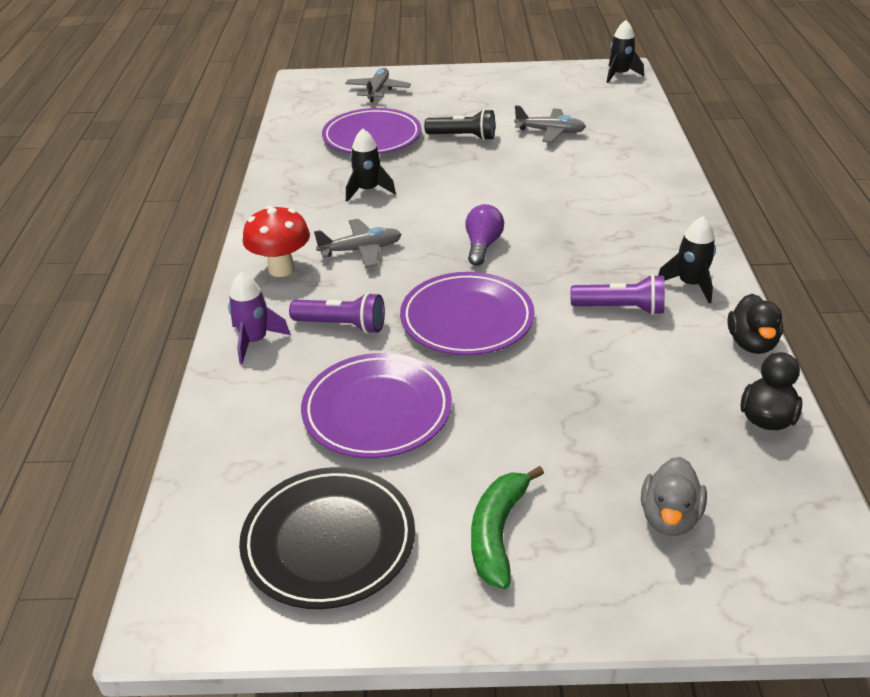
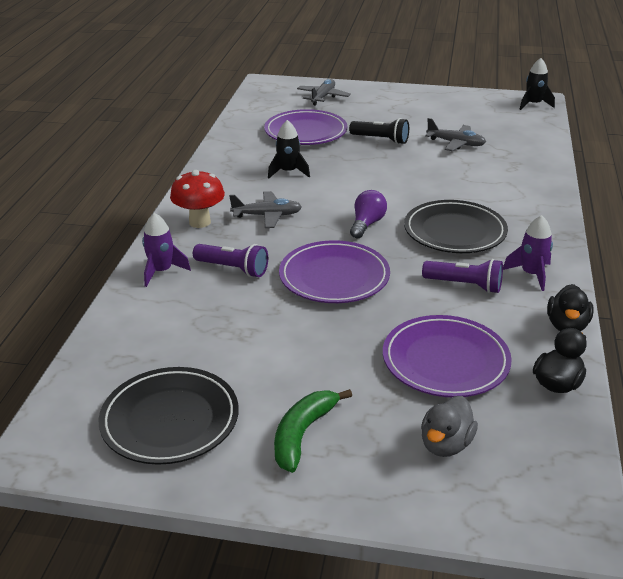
camera: 10 degrees right, 5 degrees down
purple plate [301,353,452,458] -> purple plate moved to [383,315,512,397]
black rocket [658,216,716,303] -> purple rocket [503,215,553,291]
none -> black plate [404,200,508,253]

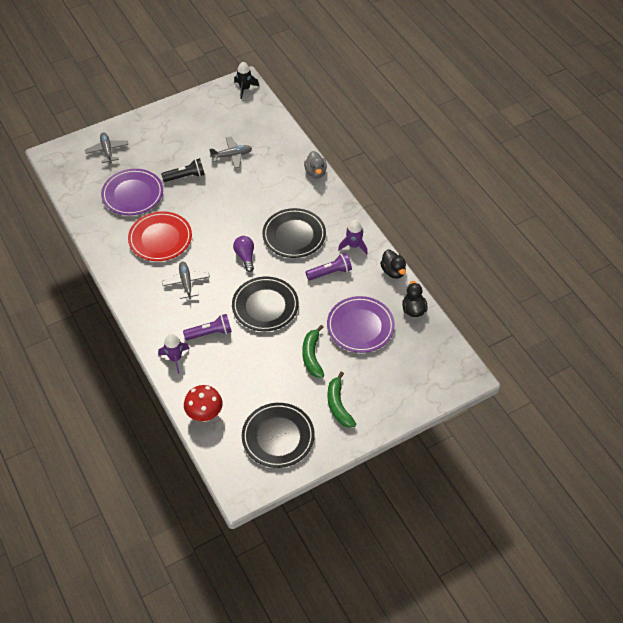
camera: 40 degrees left, 20 degrees up
red mushroom [170,170,225,228] -> red mushroom moved to [184,385,223,422]
grey plane [229,191,302,228] -> grey plane turned 60 degrees counterclockwise [162,262,210,299]
black rocket [268,120,310,179] -> red plate [128,211,192,261]
purple plate [279,240,390,303] -> black plate [232,277,299,331]
grey duck [421,396,478,457] -> grey duck moved to [304,151,327,178]
none -> green banana [302,325,324,378]

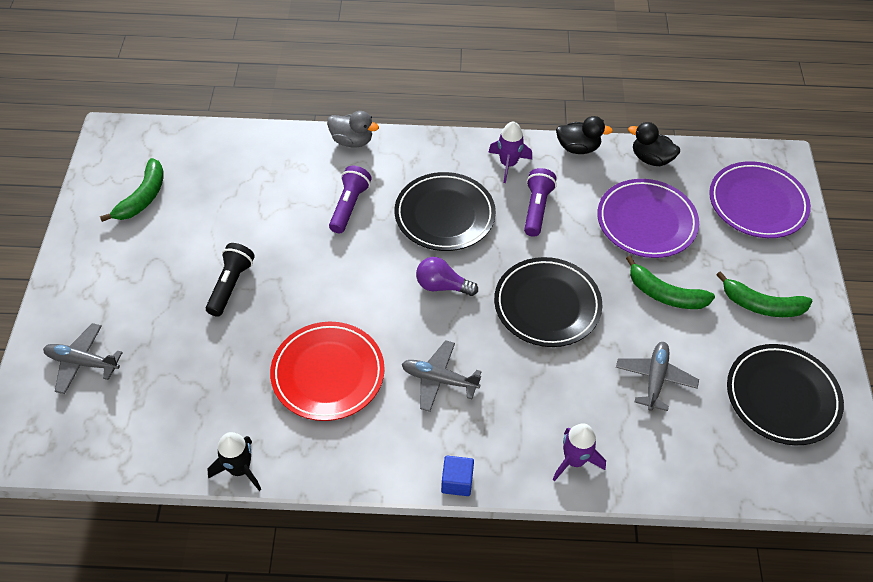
camera: 60 degrees left, 0 degrees up
purple plate [101,169,163,215] -> purple plate moved to [709,161,811,238]
purple flashlight [183,314,232,340] -> purple flashlight moved to [329,166,372,233]
red mushroom [184,385,223,422] -> none
grey plane [209,137,252,168] -> grey plane moved to [616,342,699,411]
black rocket [234,62,259,99] -> black rocket moved to [207,432,261,491]
none -> green banana [100,158,164,222]
none -> blue cube [441,456,474,496]

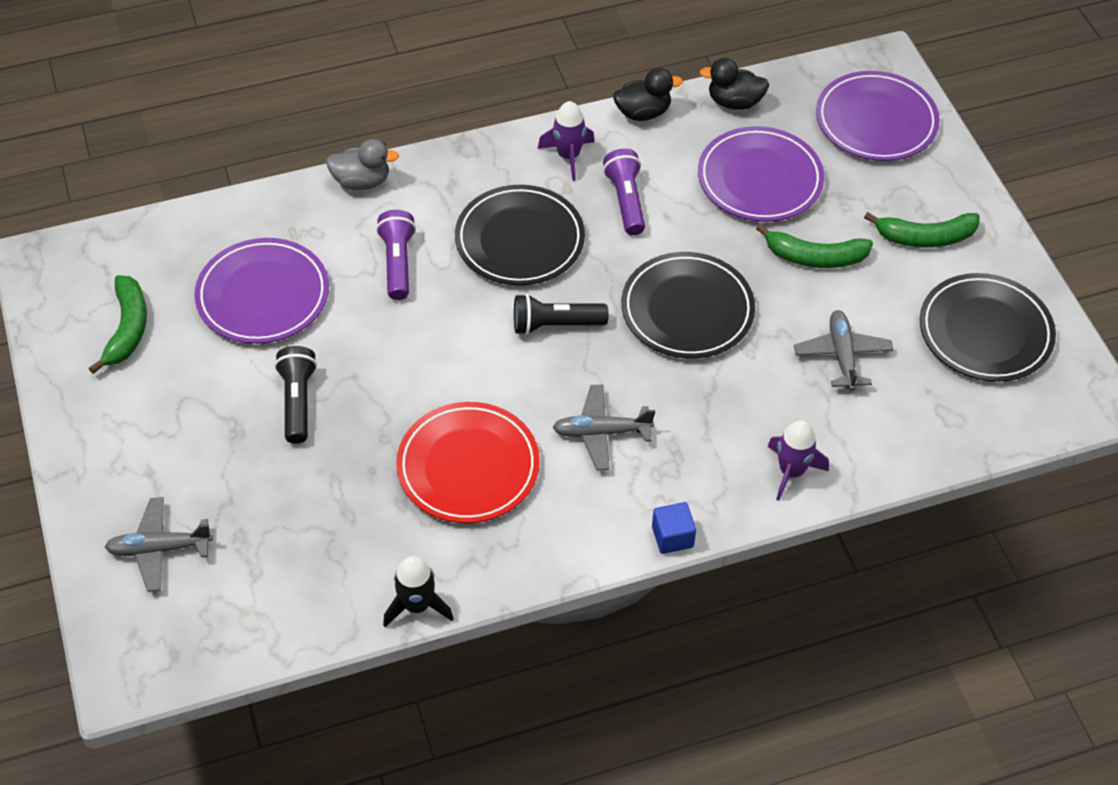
camera: 20 degrees left, 0 degrees up
purple light bulb [416,257,478,296] -> black flashlight [514,294,609,335]
none -> purple plate [195,238,329,344]

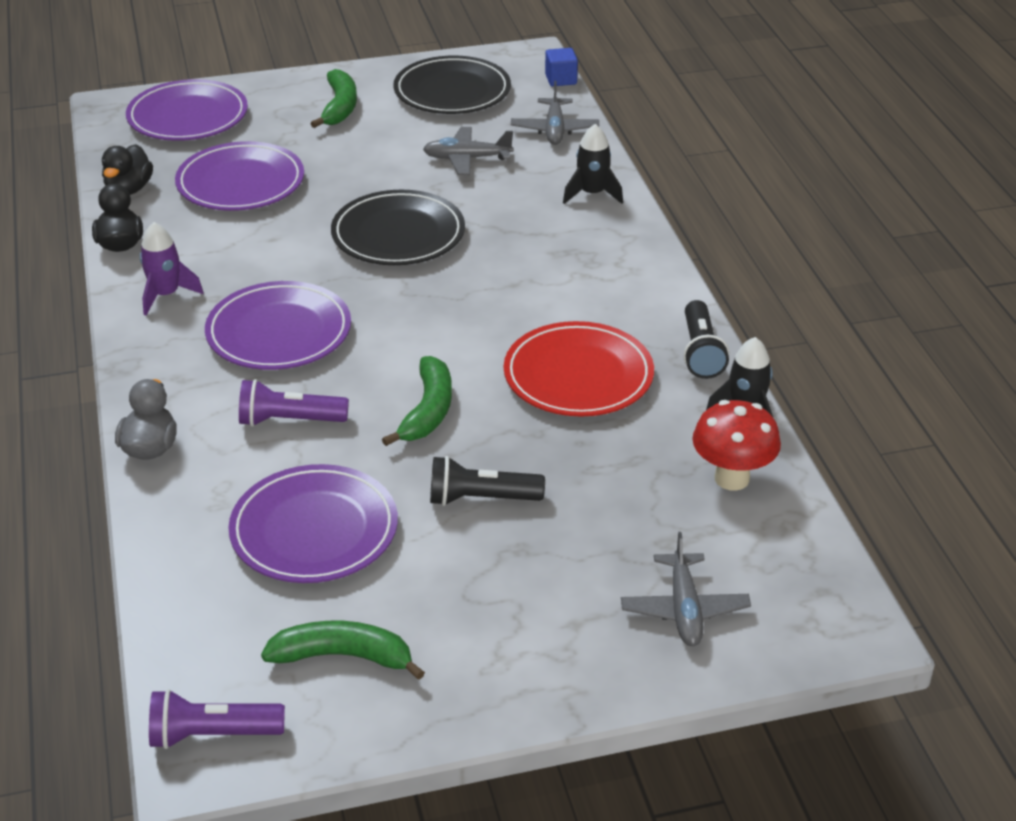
camera: 85 degrees left, 15 degrees down
black plate [455,185,585,285] -> purple plate [205,281,351,370]
black flashlight [514,294,609,335] -> black flashlight moved to [683,300,729,379]
grey plane [552,385,655,470] -> grey plane moved to [511,81,599,145]
purple flashlight [603,149,645,235] -> purple flashlight moved to [149,689,285,749]
blue cube [652,502,696,554] -> blue cube moved to [545,48,578,86]
green banana [756,224,873,268] -> green banana moved to [382,356,452,446]
purple rocket [767,420,829,501] -> black rocket [563,124,623,204]
none -> red mushroom [692,400,781,491]

